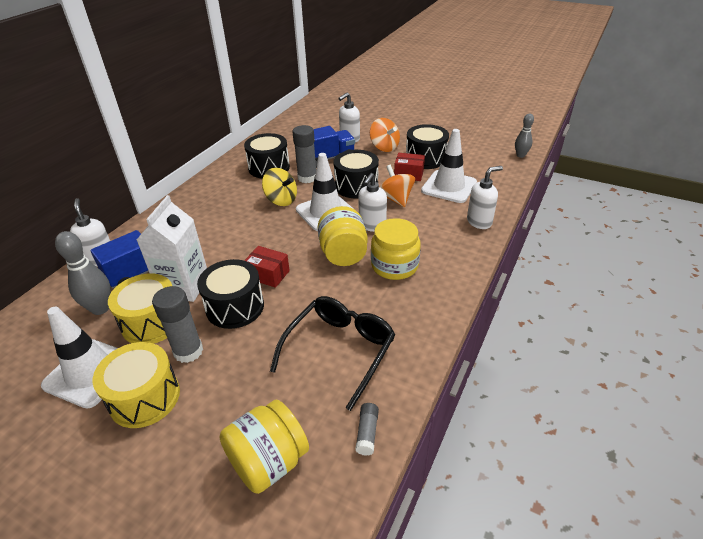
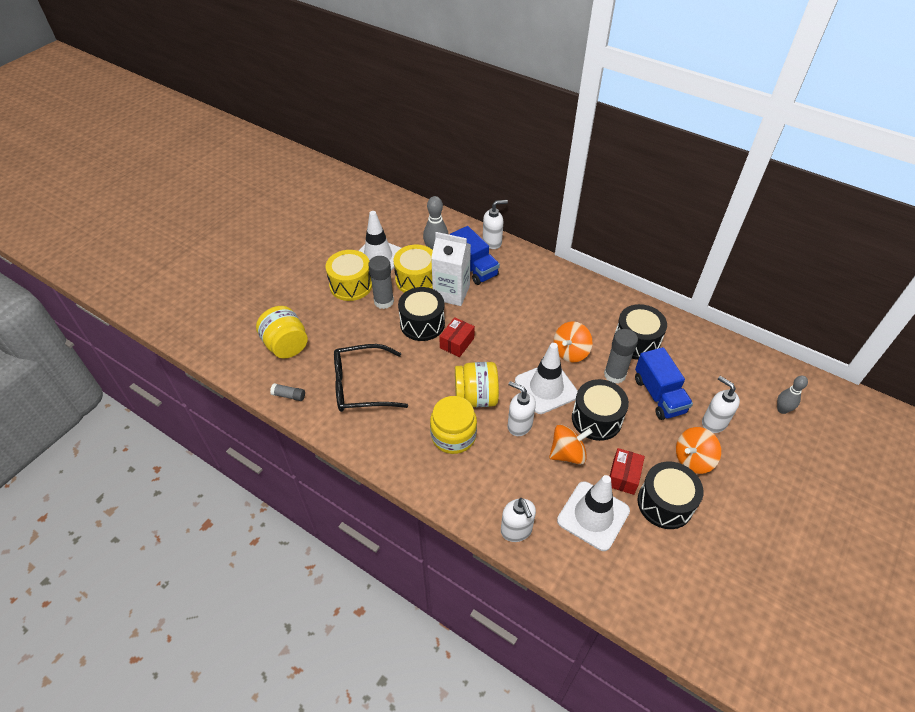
camera: 95 degrees right, 10 degrees up
yellow spinning top [262,168,297,206] -> orange spinning top [553,321,592,362]
black glasses [270,296,396,411] -> black glasses turned 135 degrees clockwise [334,344,408,412]
grey bowling pin [515,114,534,158] -> grey bowling pin moved to [777,376,808,414]

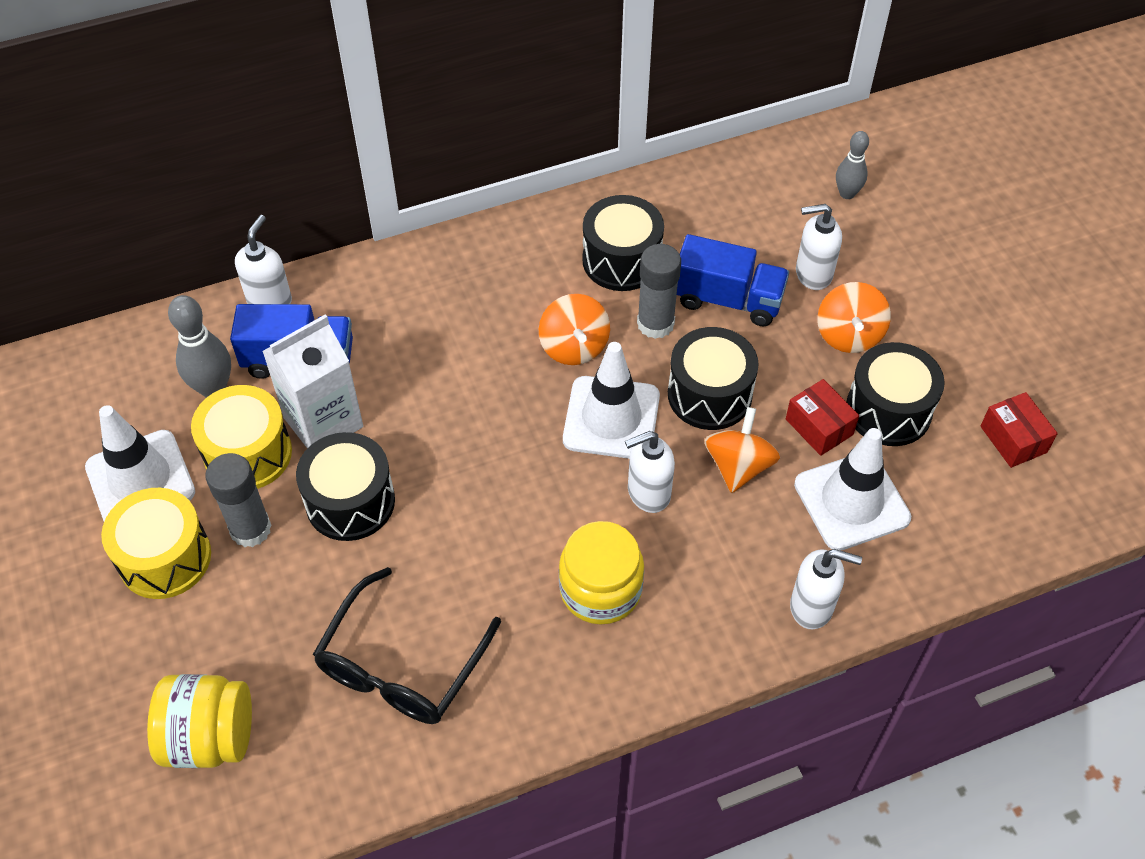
camera: 55 degrees left, 5 degrees up
grey glue stick [270,383,305,401] -> none
red box [439,317,475,357] -> red box moved to [980,392,1058,468]
yellow jar [455,362,499,407] -> none

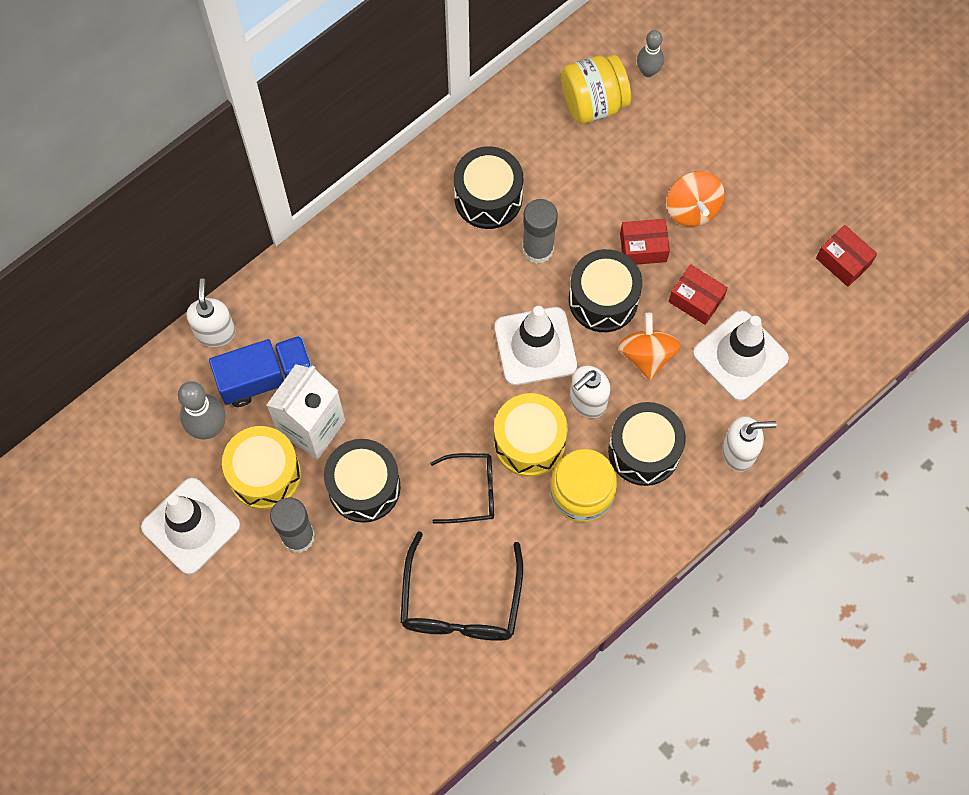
camera: 20 degrees left, 15 degrees up
yellow drum [101,488,211,599] -> yellow drum moved to [494,393,568,477]
yellow jar [147,674,252,768] -> yellow jar moved to [561,55,631,124]
orange spinning top [539,294,610,365] -> none
blue truck [677,234,789,327] -> none
white soap dispenser [796,204,842,290] -> none
black drum [847,342,945,446] -> black drum moved to [608,402,686,486]
none -> black glasses [430,453,494,524]
none -> red box [620,219,670,265]

